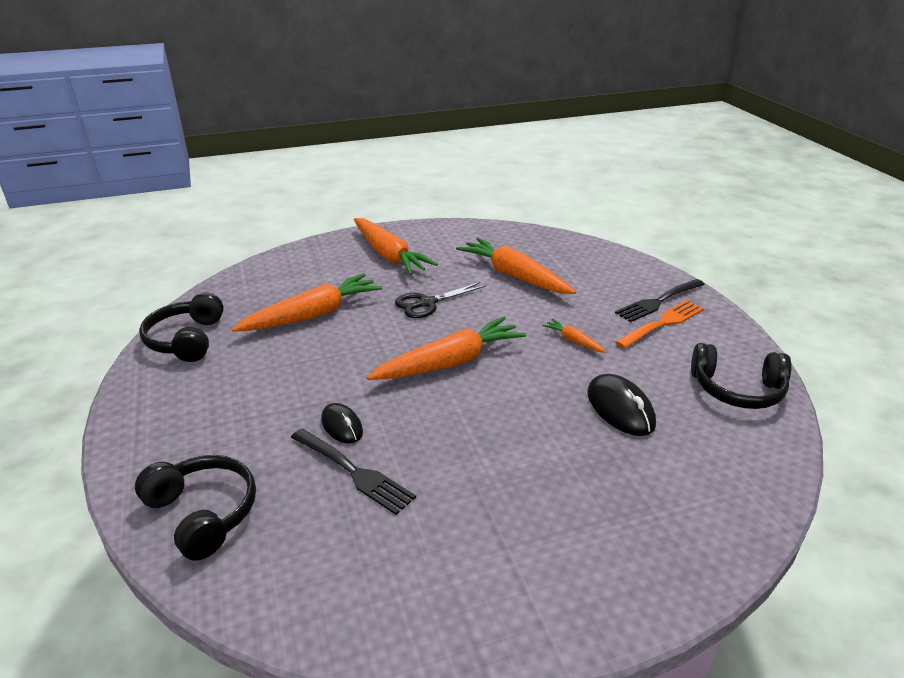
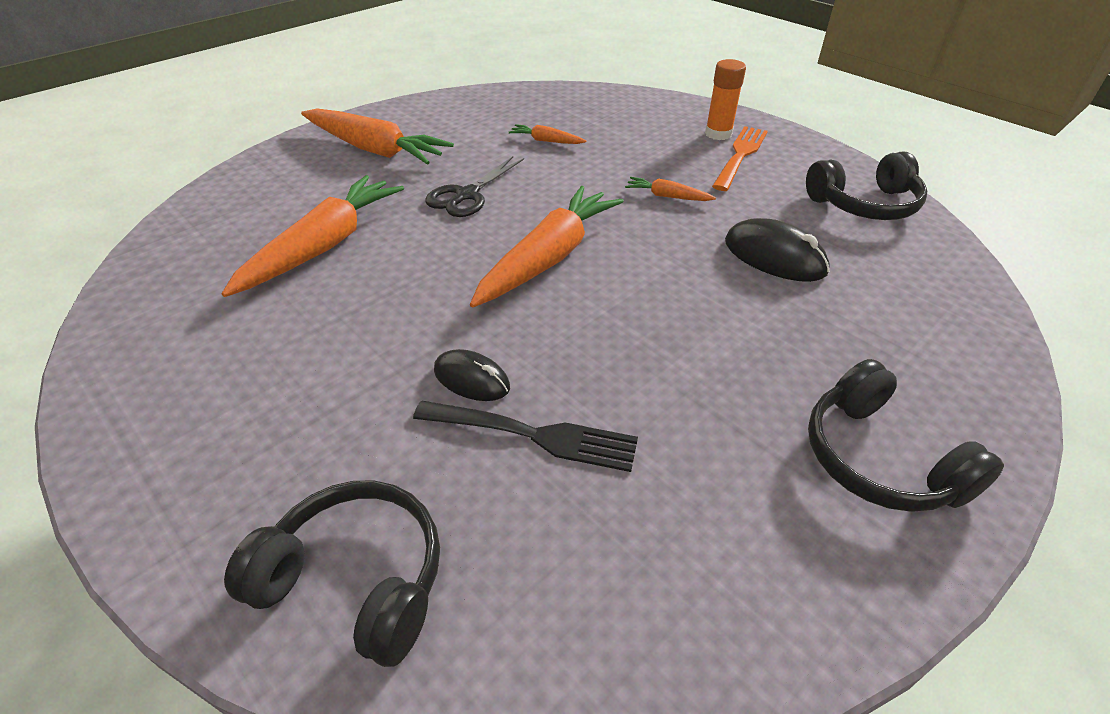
camera: 25 degrees left, 10 degrees up
black headphones [139,292,224,362] -> black headphones moved to [808,359,1004,512]
orange carrot [456,238,576,294] -> orange carrot [509,124,586,144], size x0.45
black fork [615,279,705,322] -> orange glue stick [705,59,746,140]

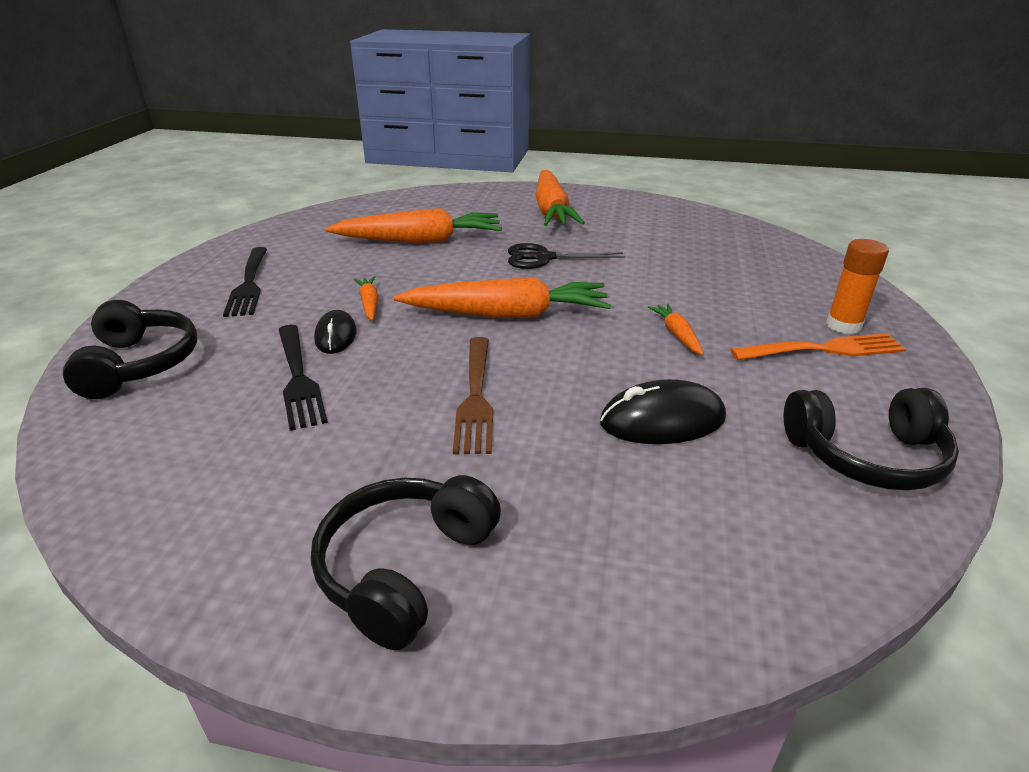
camera: 55 degrees right, 10 degrees down
orange carrot [509,124,586,144] -> orange carrot moved to [354,276,379,321]
black mouse [725,218,830,282] -> black mouse turned 75 degrees clockwise [600,379,726,444]
black headphones [806,152,927,220] -> black headphones turned 45 degrees counterclockwise [784,388,959,491]
none -> black fork [223,247,267,317]
none -> brown fork [453,337,493,454]

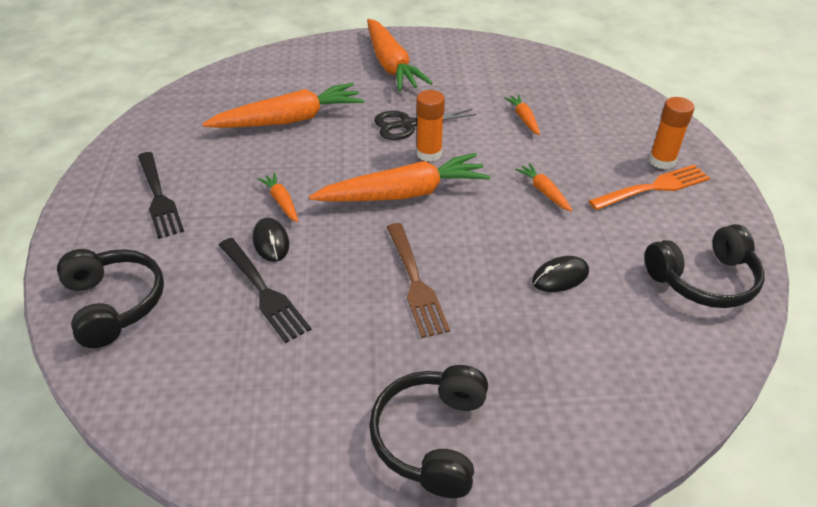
camera: 15 degrees left, 10 degrees up
black mouse [600,379,726,444] -> black mouse [532,256,589,292], size x0.65
none -> orange glue stick [416,90,445,162]
none -> orange carrot [504,95,540,135]

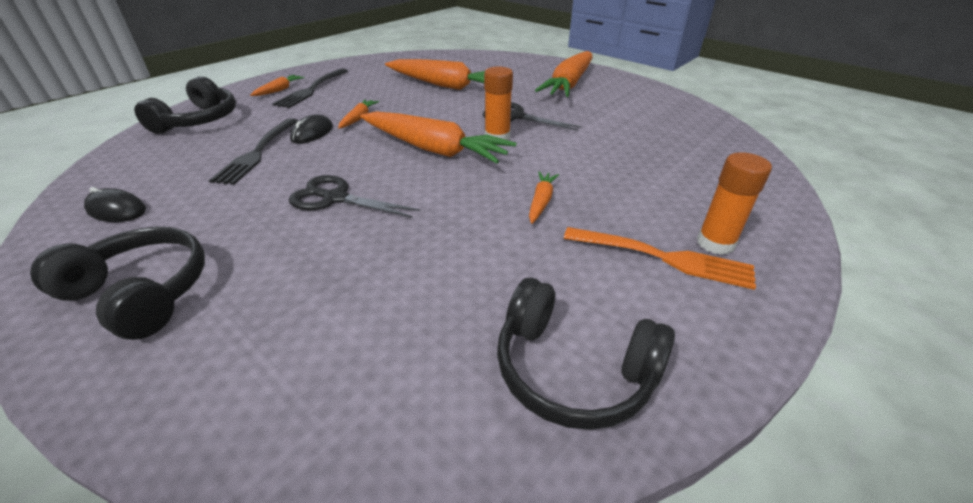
camera: 45 degrees right, 5 degrees down
black headphones [369,365,488,498] -> black headphones turned 60 degrees clockwise [30,227,205,340]
brown fork [387,223,450,338] -> black scissors [289,175,420,218]
orange carrot [504,95,540,135] -> orange carrot moved to [250,75,305,96]
black mouse [532,256,589,292] -> black mouse moved to [84,187,146,222]

